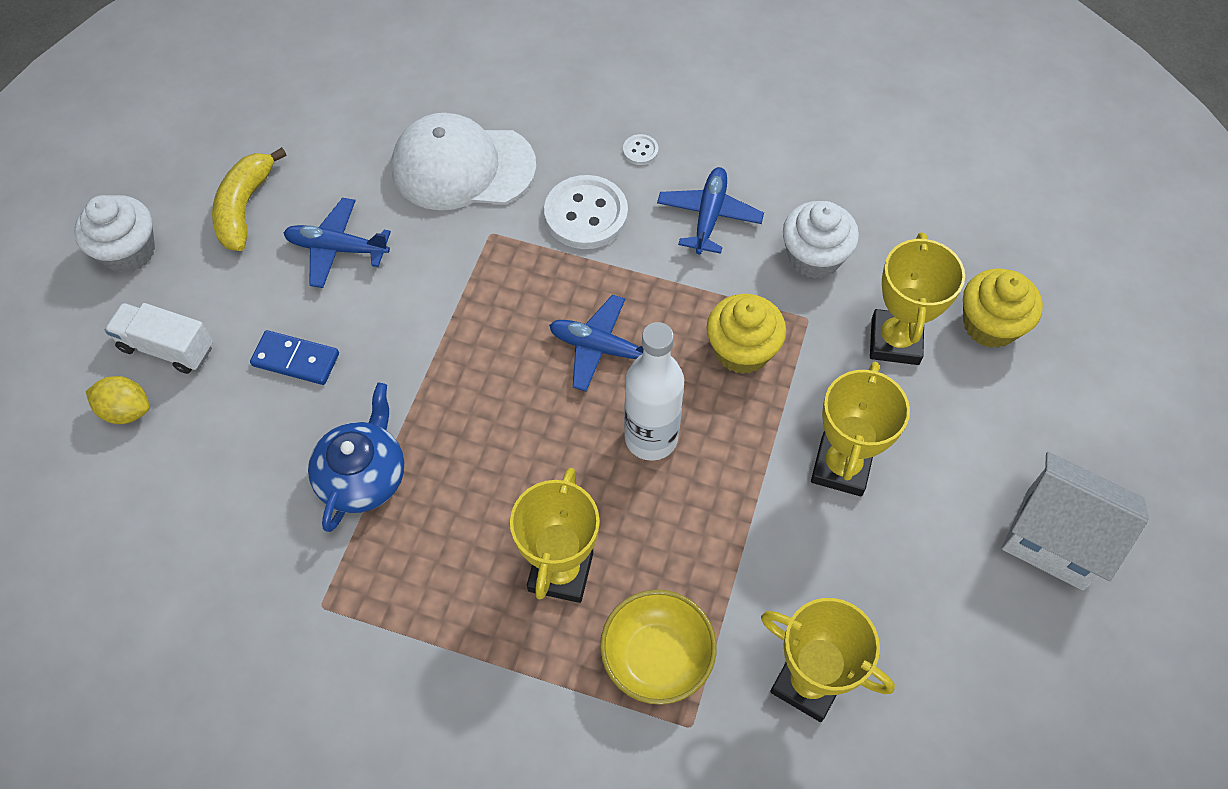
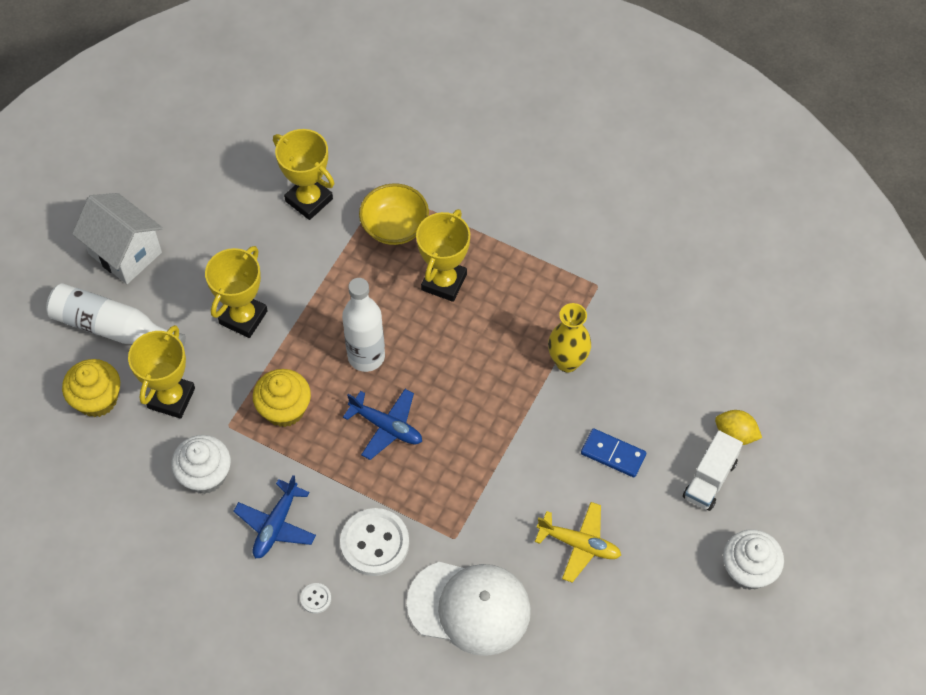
camera: 170 degrees left, 0 degrees up
white truck [105,303,213,374] -> white truck turned 90 degrees clockwise [683,430,743,511]
yellow banana [212,147,287,251] -> none
blue plane [283,198,391,288] -> yellow plane [535,502,621,583]
blue teapot [308,383,404,532] -> yellow vase [548,303,591,372]
none -> white bottle [46,283,186,346]

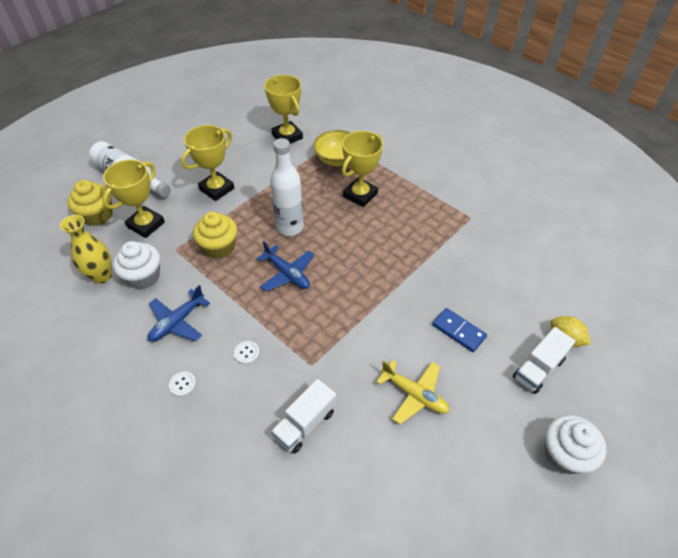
camera: 15 degrees right, 10 degrees down
white house [72,193,163,284] -> none
white button [340,508,409,576] -> white button [234,341,259,365], size x0.44
white cap [407,562,531,656] -> white truck [271,379,336,454]
yellow vase [548,303,591,372] -> yellow vase moved to [60,215,112,284]

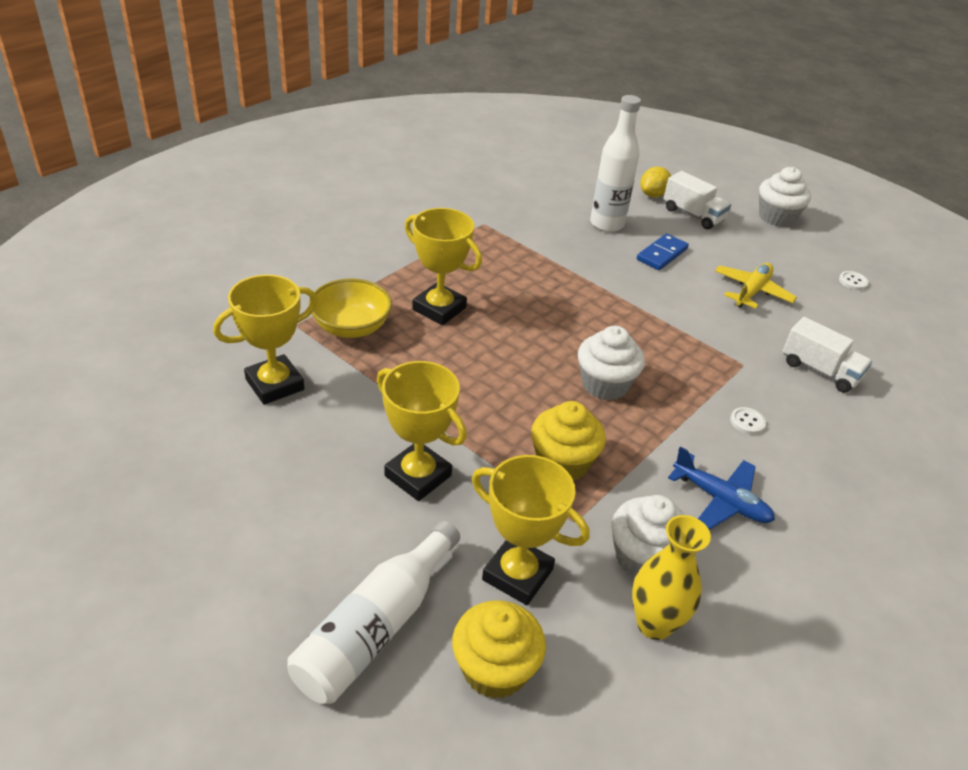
camera: 95 degrees left, 10 degrees down
white button [169,371,196,397] -> white button moved to [839,271,869,290]
blue plane [256,241,314,292] -> white cupcake [578,326,645,400]
white bottle [270,138,304,236] -> white bottle moved to [590,95,641,232]

